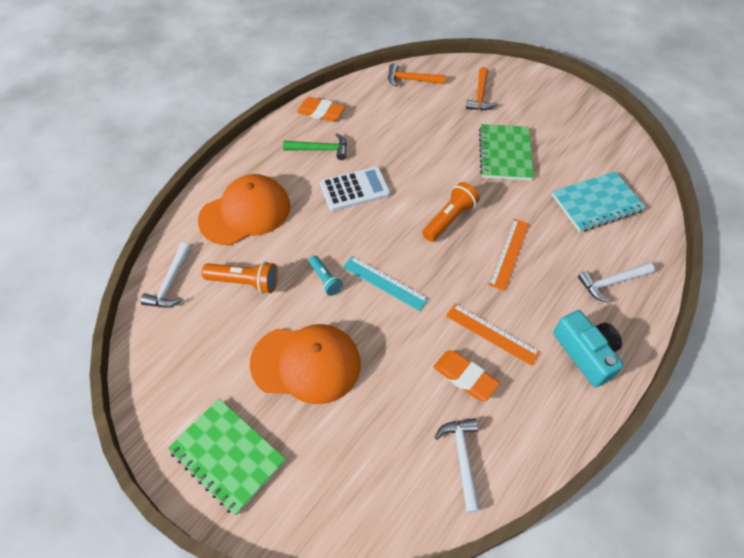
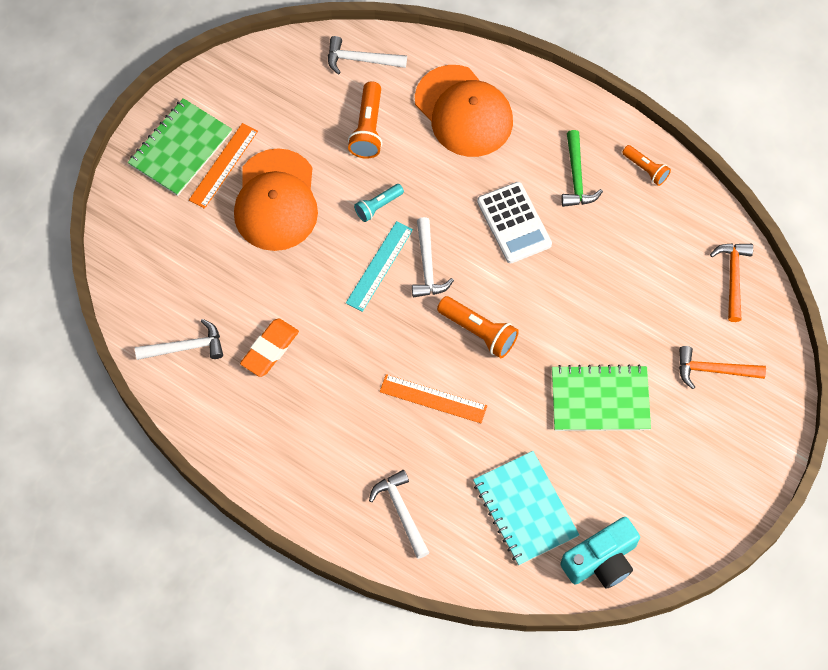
camera: 85 degrees right, 10 degrees up
orange eraser [297,97,345,122] -> orange flashlight [622,145,671,186]
orange ruler [446,304,540,366] -> orange ruler moved to [189,123,258,209]
turquoise camera [553,310,624,387] -> turquoise camera moved to [560,517,640,589]
none -> white hammer [412,217,454,297]

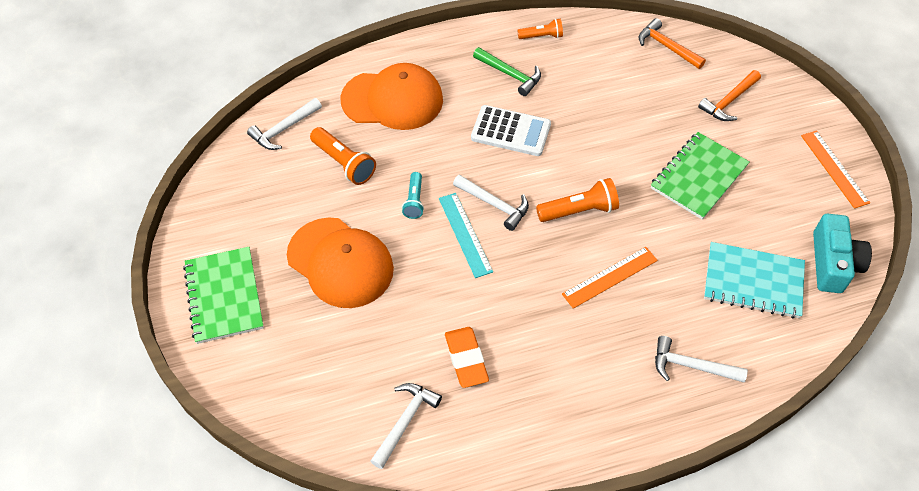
camera: 50 degrees left, 10 degrees down
orange ruler [189,123,258,209] -> orange ruler moved to [801,130,870,209]

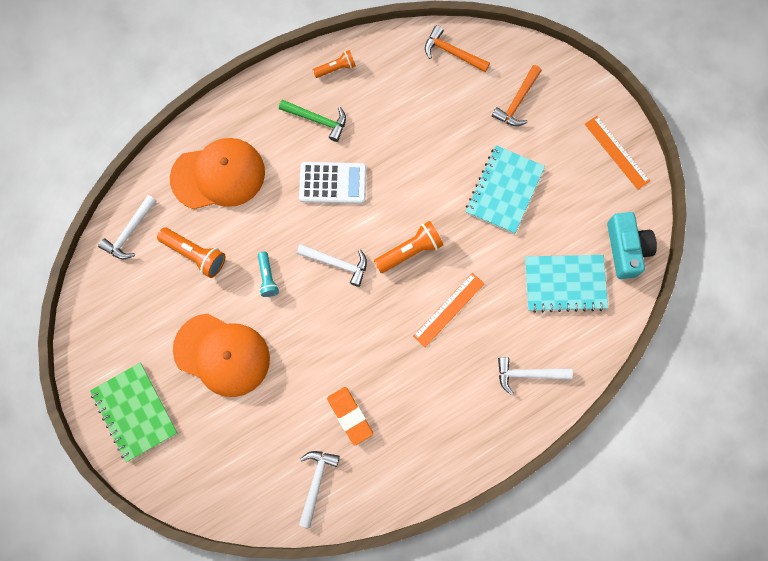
camera: 15 degrees left, 20 degrees up
turquoise ruler [439,193,493,278] -> none
green notebook [651,132,750,220] -> turquoise notebook [466,145,545,234]

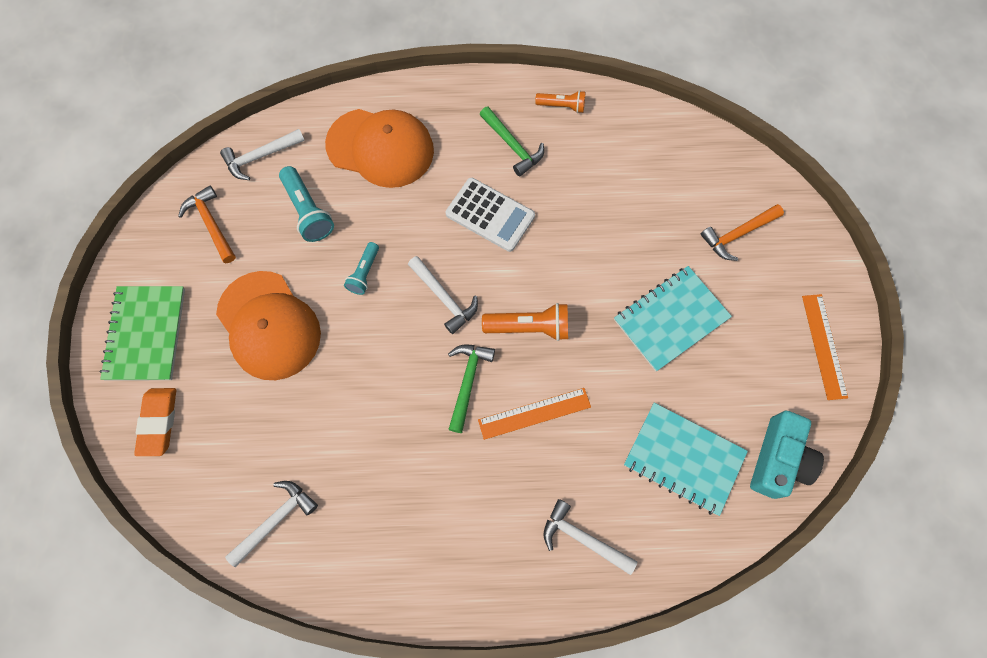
camera: 30 degrees right, 5 degrees down
orange flashlight [157,228,225,278] -> turquoise flashlight [279,166,334,242]
orange eraser [327,387,373,446] -> orange eraser moved to [134,388,176,456]
orange hammer [425,25,490,72] -> orange hammer moved to [178,186,236,263]
none -> green hammer [448,345,495,433]

